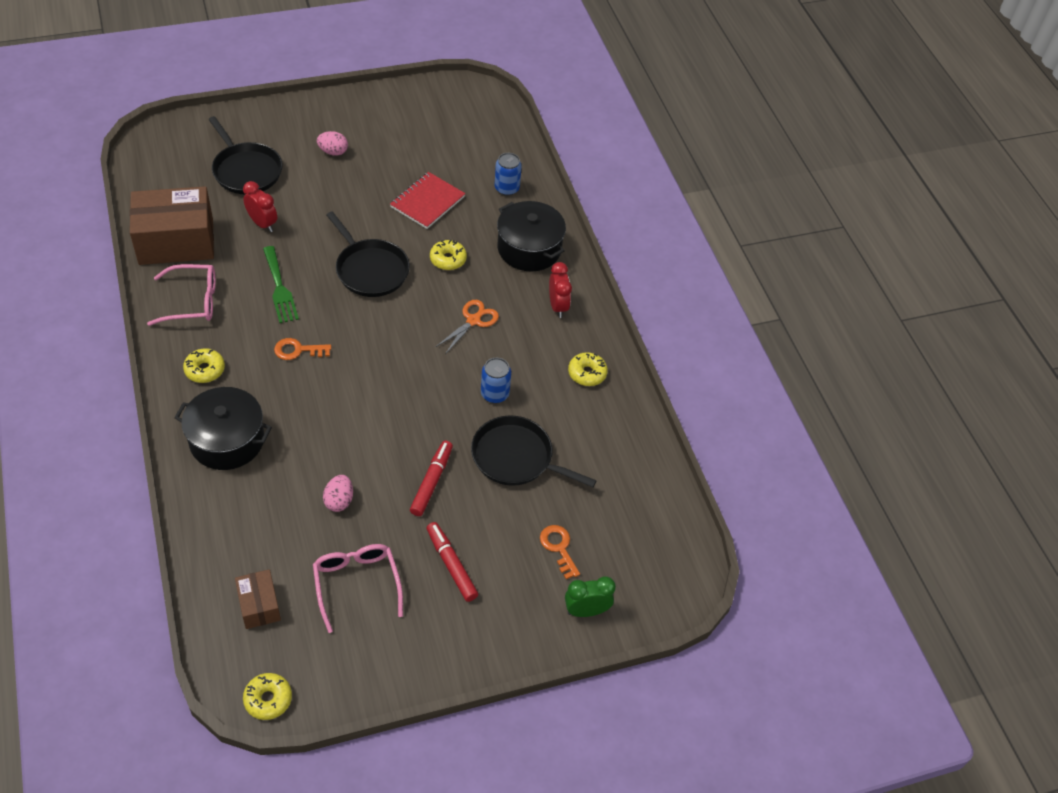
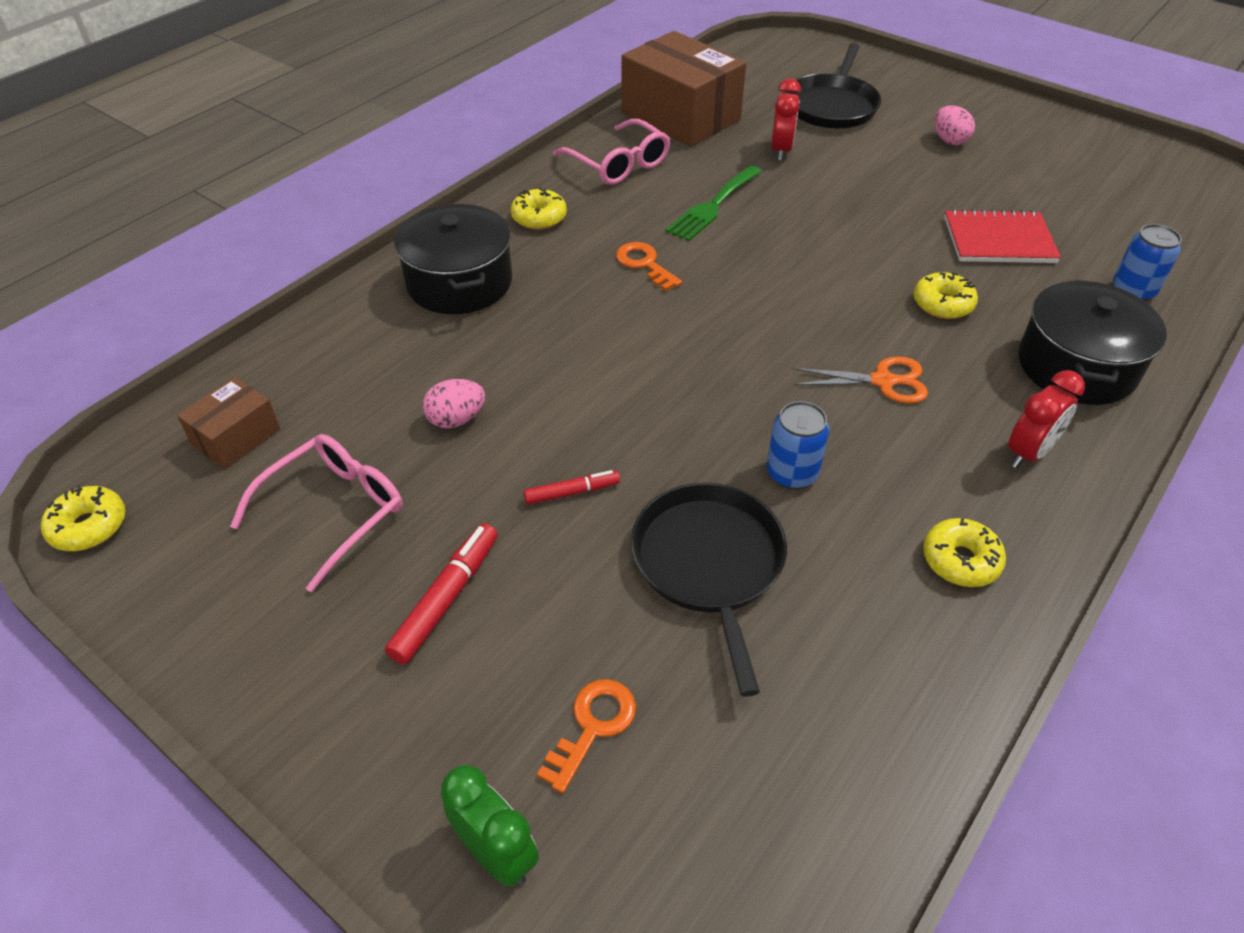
camera: 60 degrees right, 5 degrees down
black pan [326,211,410,297] -> none
red marker [410,441,453,516] -> red marker [524,470,620,505], size x0.63

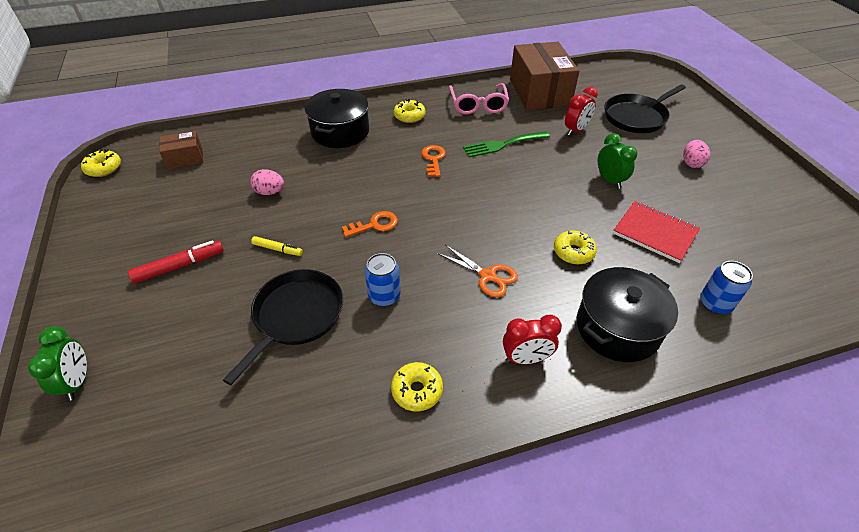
camera: 35 degrees right, 0 degrees up
pink glasses [230,434,403,593] -> none
red marker [524,470,620,505] -> yellow marker [251,236,303,256]
orange key [537,679,636,793] -> orange key moved to [342,211,398,237]
none -> green clock [598,133,637,189]

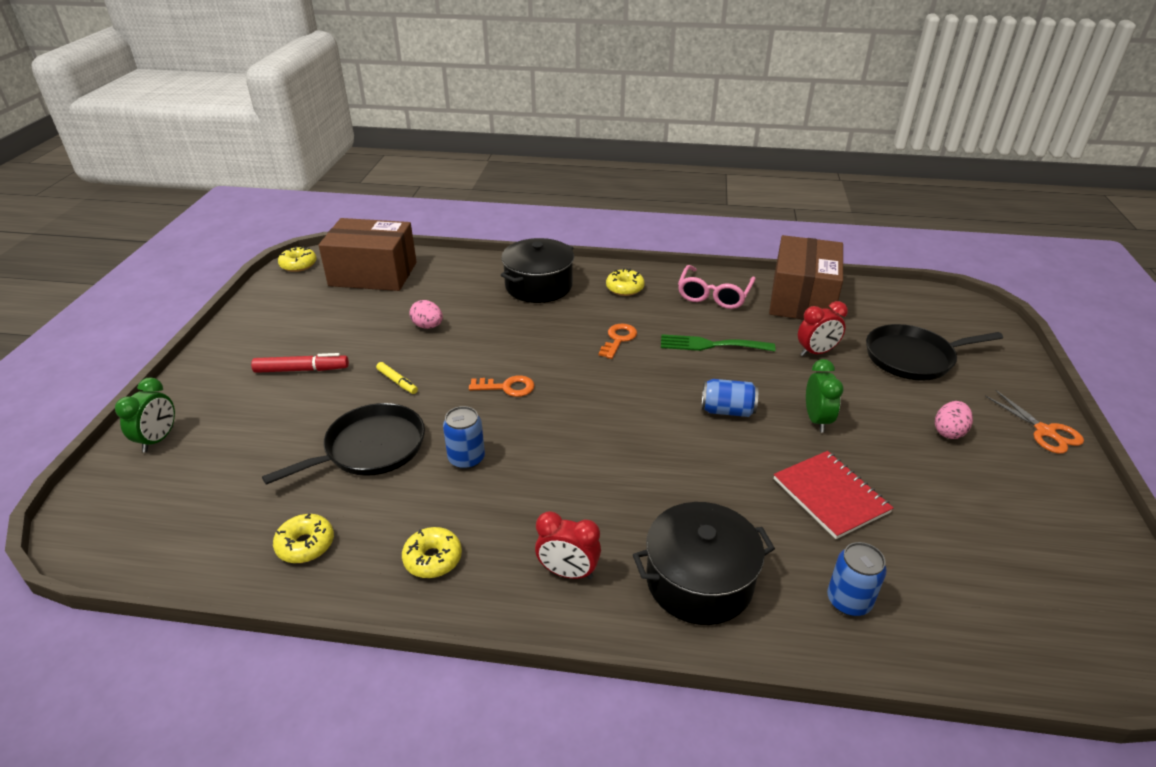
camera: 25 degrees right, 10 degrees down
brown box [159,131,203,169] -> brown box [318,218,417,291], size x2.01
orange scissors [437,245,518,297] -> orange scissors moved to [985,390,1084,454]
yellow donut [554,231,597,264] -> yellow donut moved to [273,513,334,563]
none -> blue can [702,379,758,417]

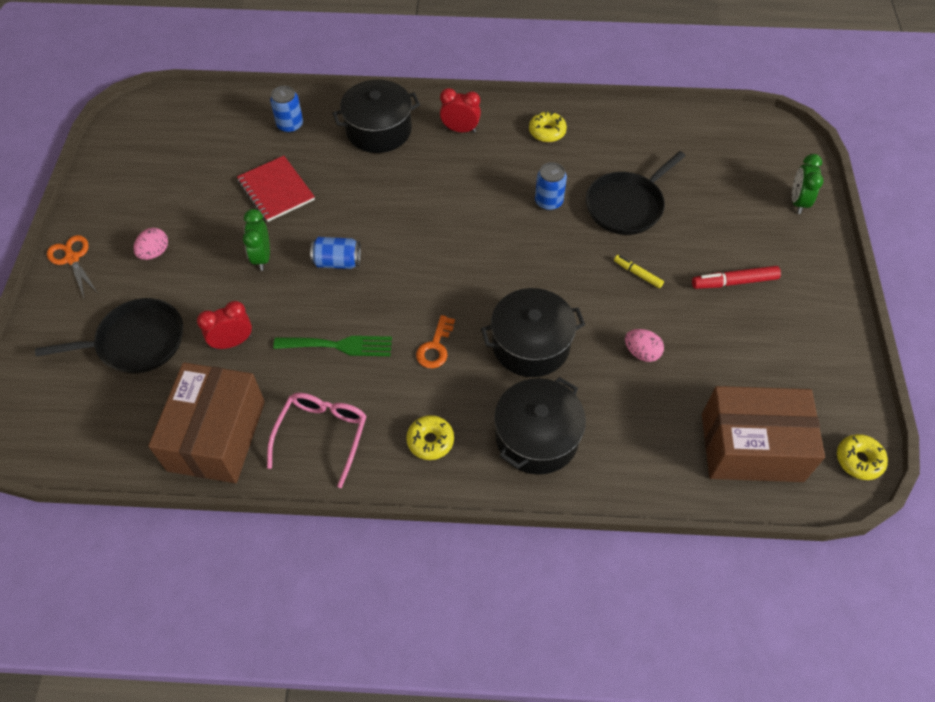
camera: 175 degrees right, 20 degrees up
yellow donut [273,513,334,563] -> none
orange key [469,375,535,397] -> none
none -> black pot [481,288,585,377]

